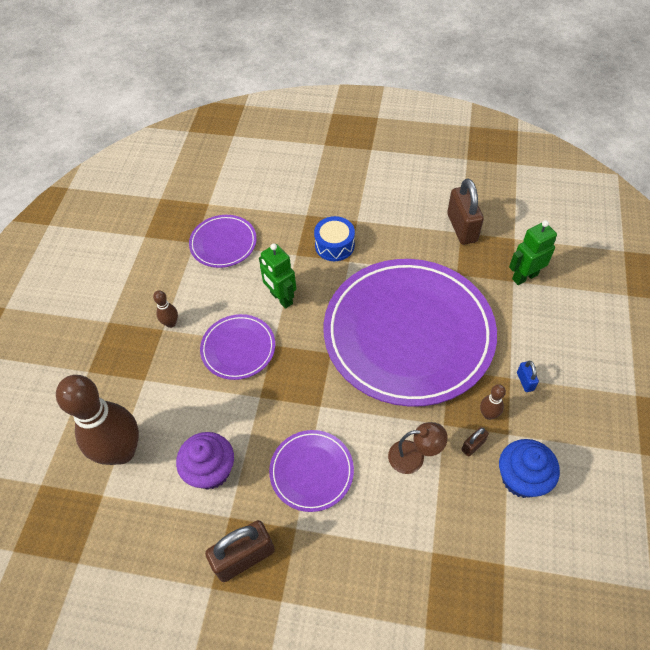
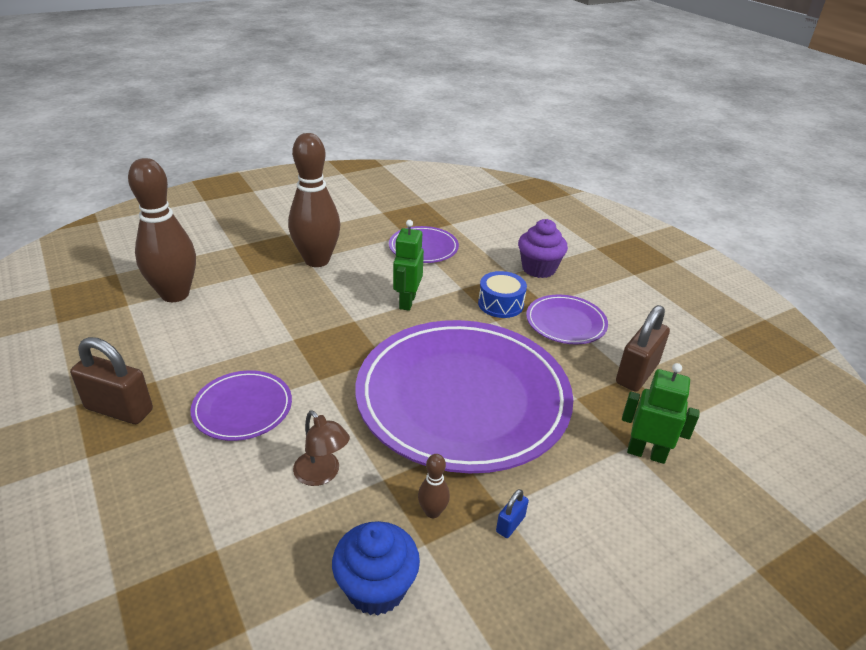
camera: 45 degrees right, 20 degrees down
brown bowling pin [153,290,178,328] -> brown bowling pin [288,133,340,267], size x2.45
purple cupcake [176,432,234,490] -> purple cupcake moved to [518,219,568,278]
purple plate [200,314,275,380] -> purple plate moved to [526,294,608,344]
brown padlock [461,427,489,457] -> none

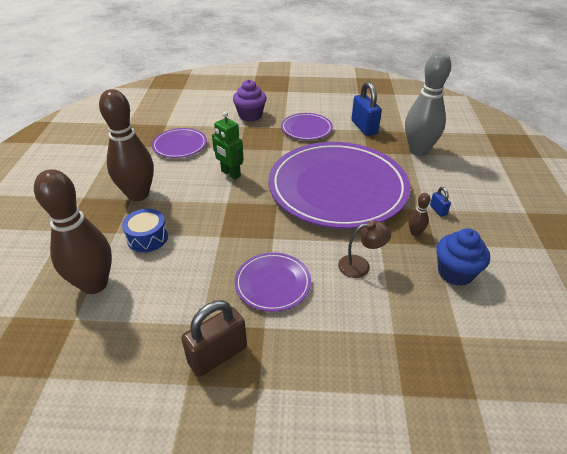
camera: 55 degrees left, 5 degrees up
blue drum [478,271,527,318] -> blue drum moved to [122,209,168,252]
brown padlock [616,305,670,392] -> blue padlock [351,82,382,136]
green robot [622,363,700,464] -> grey bowling pin [405,52,451,156]

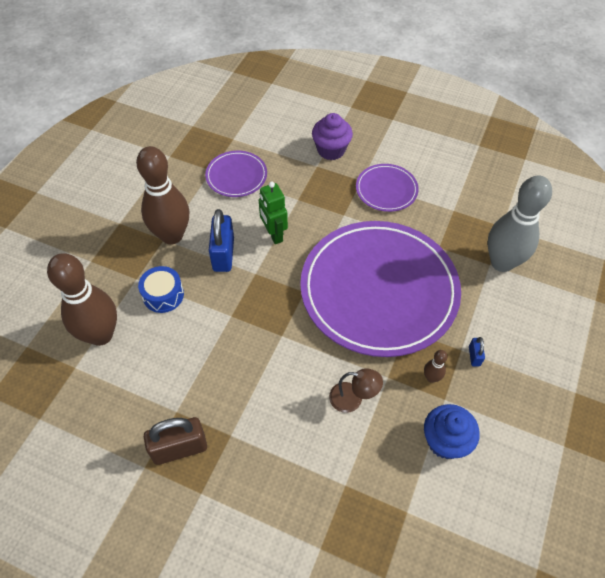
camera: 20 degrees right, 15 degrees up
purple plate [235,252,311,312] -> none
blue padlock [351,82,382,136] -> blue padlock moved to [209,209,234,272]

